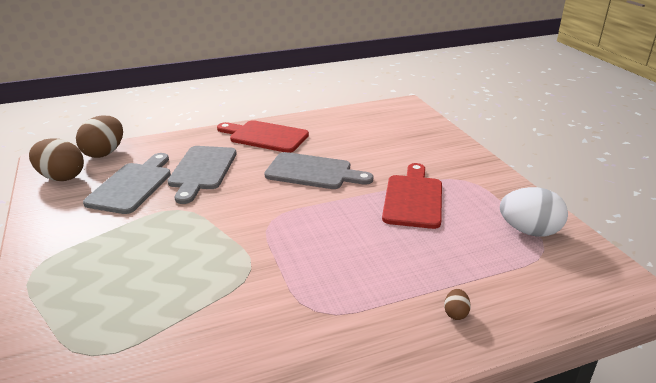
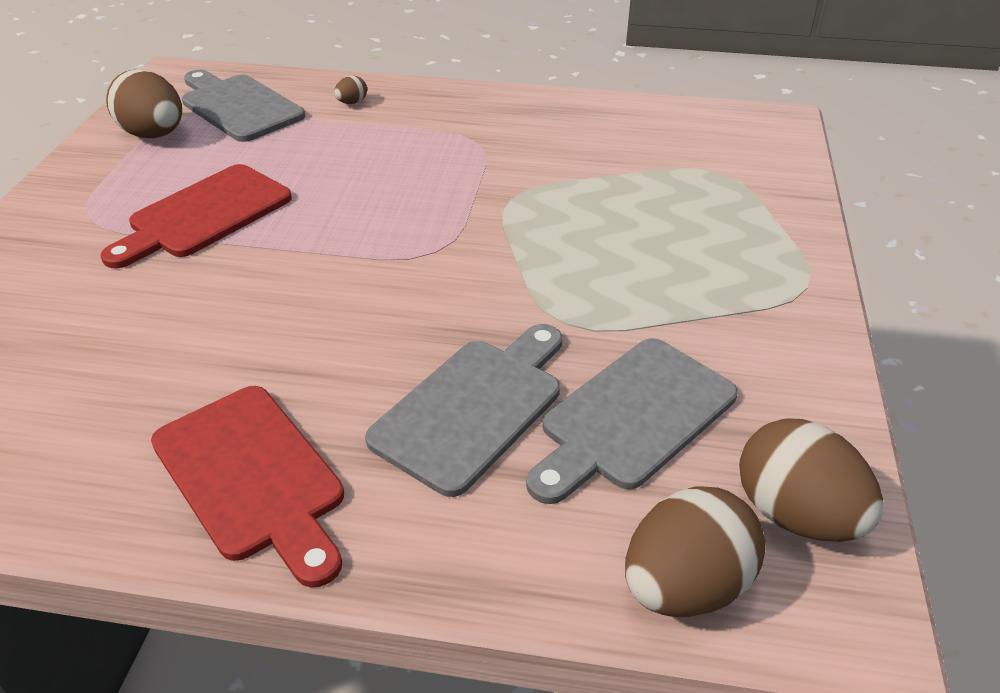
camera: 150 degrees left, 10 degrees up
grey cutting board [264,152,373,189] -> grey cutting board moved to [182,70,305,142]
white egg [500,187,568,237] -> brown egg [106,69,182,138]

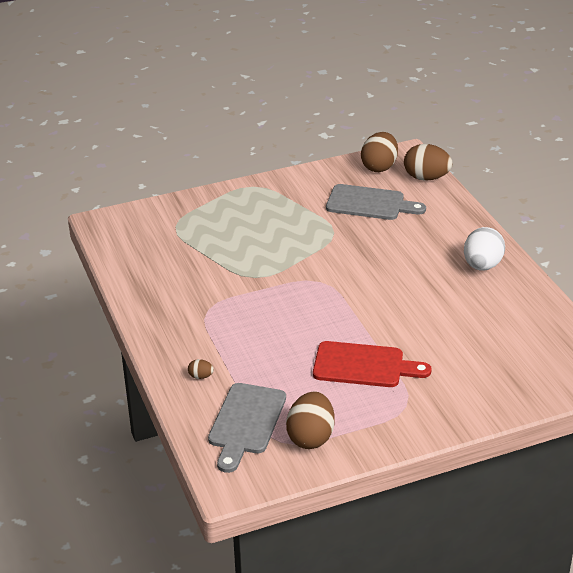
camera: 120 degrees left, 5 degrees down
red cutting board [151,386,344,587] -> white egg [464,227,505,271]
grey cutting board [365,324,562,497] -> none

